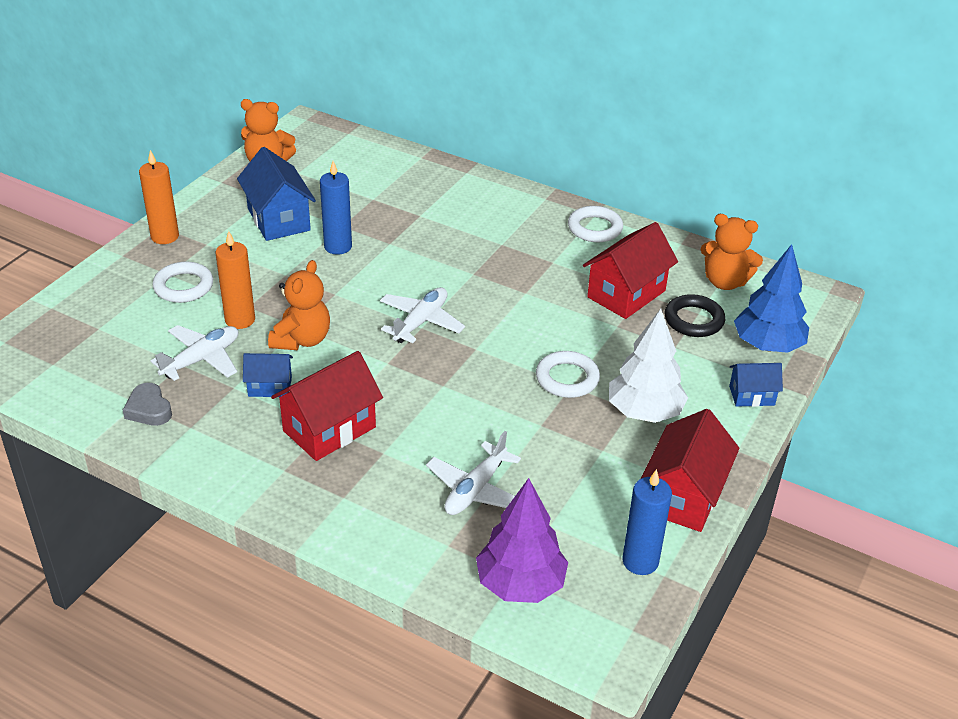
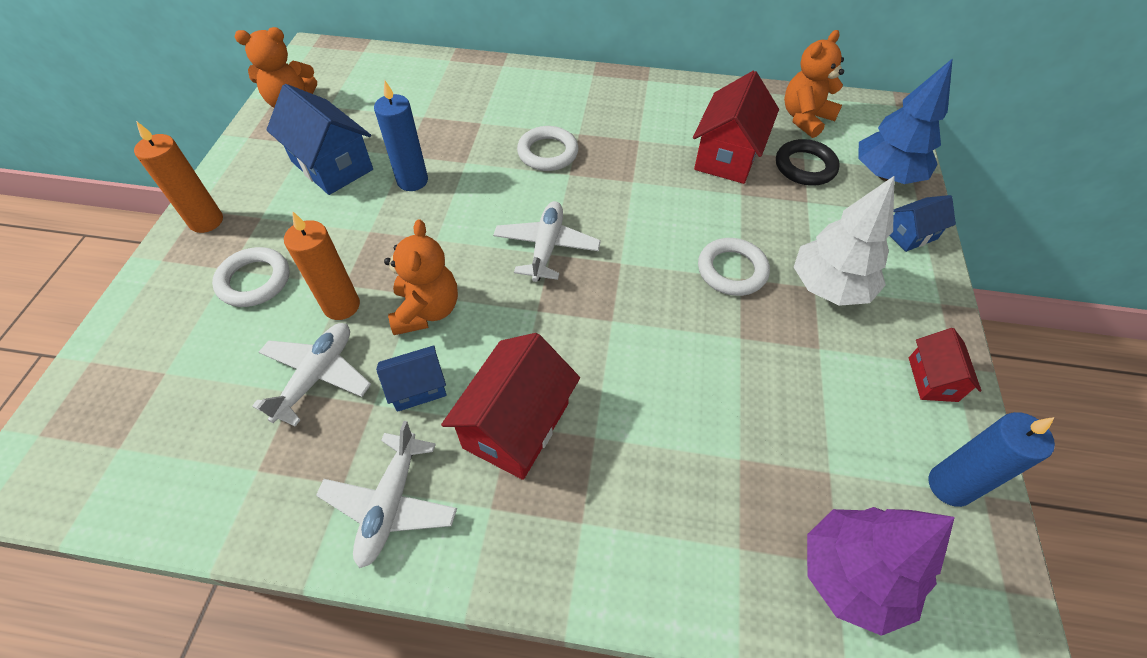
camera: 20 degrees left, 15 degrees up
grey heart [123,383,172,426] -> none
white plane [426,431,521,515] -> white plane moved to [316,421,457,568]
white ring [568,206,623,242] -> white ring moved to [517,126,578,171]
red house [641,409,739,532] -> red house [909,328,981,402], size x0.56
orange teddy bear [701,214,763,290] -> orange teddy bear turned 135 degrees clockwise [784,30,844,138]

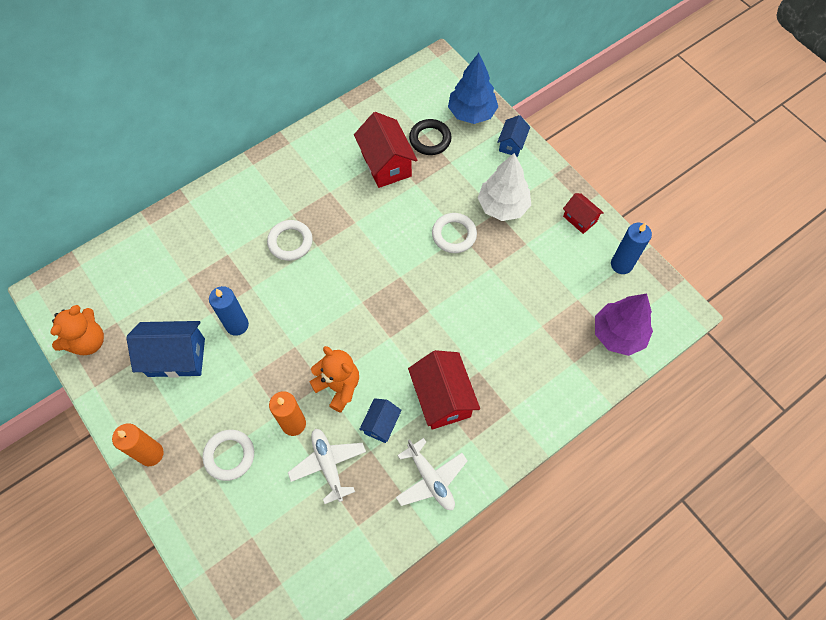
camera: 45 degrees left, 10 degrees up
white plane [493,201,601,282] -> none
orange teddy bear [784,30,844,138] -> none

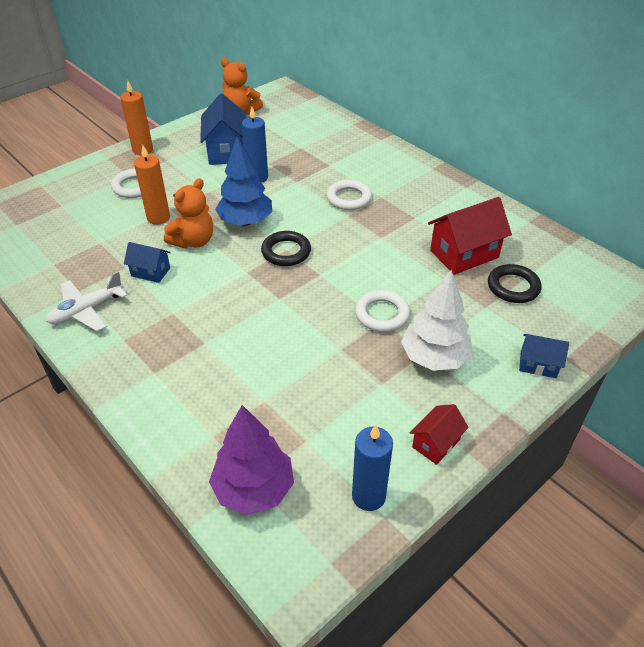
camera: 85 degrees right, 20 degrees down
white plane [288,429,366,504] -> none
red house [408,350,480,430] -> none
blue tree [448,53,498,124] -> blue tree moved to [215,137,272,226]
none -> black ring [261,231,311,266]

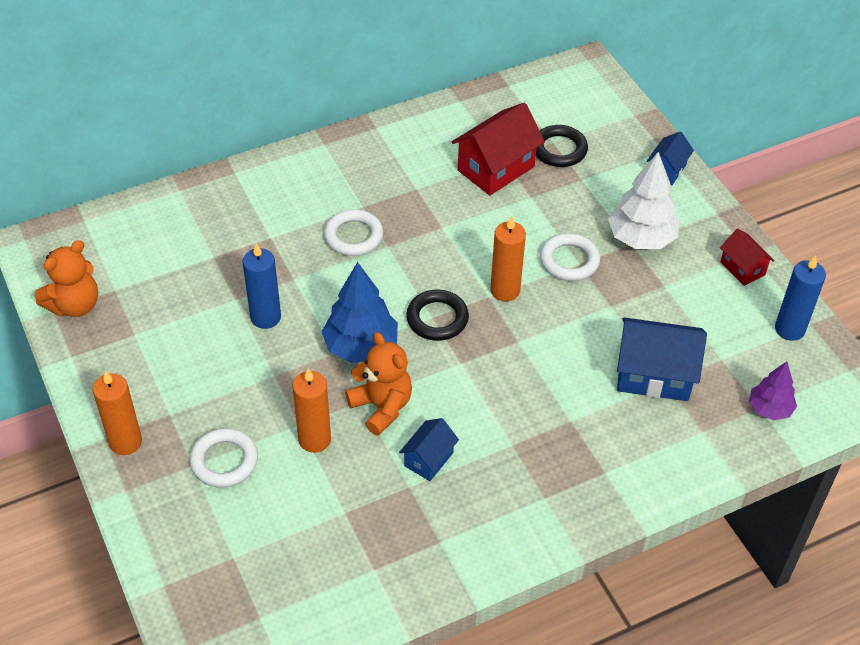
camera: 75 degrees left, 5 degrees up
white plane [46,271,127,332] -> none
blue house [200,94,246,165] -> blue house moved to [617,317,707,401]
purple tree [209,405,294,515] -> purple tree [749,361,797,420], size x0.60
red house [428,197,512,275] -> red house turned 60 degrees clockwise [452,103,545,196]
none -> orange candle [490,216,526,301]

